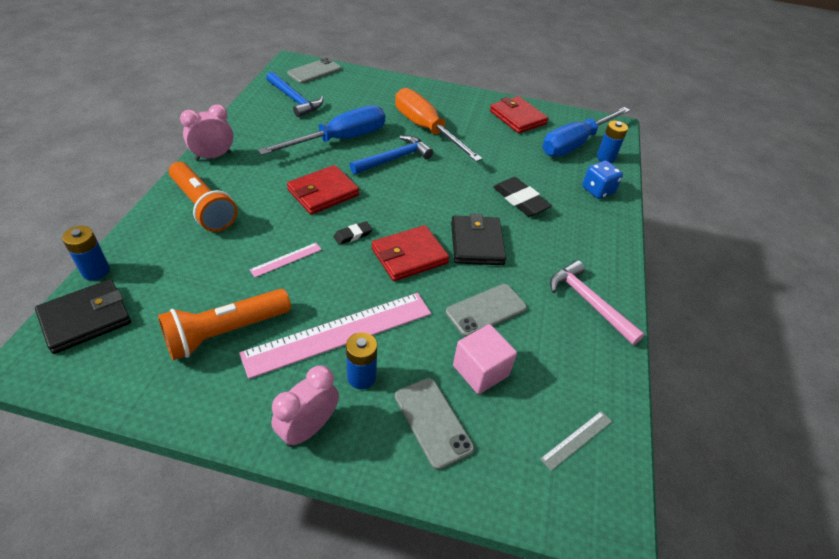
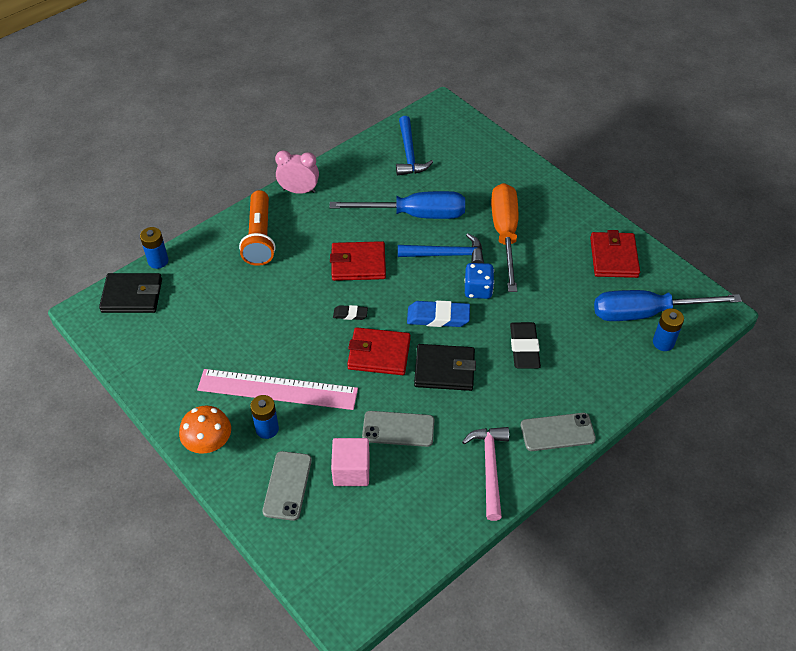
camera: 40 degrees right, 5 degrees up
orange flashlight [158,289,291,360] -> none
pink ruler [250,243,322,277] -> none
pink clock [272,365,339,447] -> orange mushroom [179,406,231,454]
grey phone [287,58,341,84] -> grey phone moved to [521,413,596,451]
black wallet [451,213,506,265] -> black wallet turned 60 degrees clockwise [414,344,476,391]
grey ruler [540,411,612,471] -> none
blue dice [582,161,623,199] -> blue dice moved to [465,263,494,299]
none -> blue eraser [407,300,470,327]

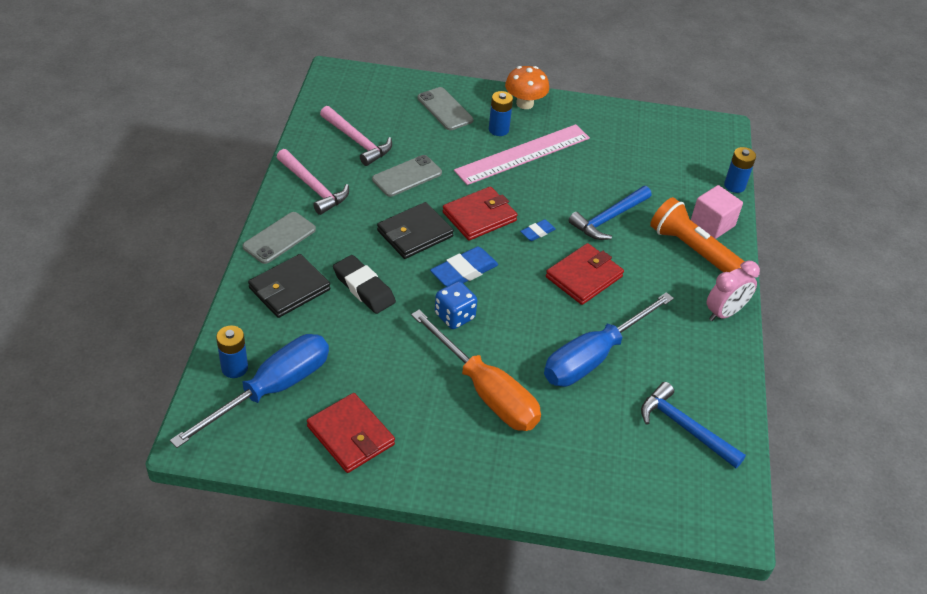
camera: 135 degrees right, 5 degrees down
black wallet [99,273,162,313] -> black wallet moved to [248,254,330,318]
pink cube [331,438,370,486] -> pink cube moved to [691,185,743,239]
black eraser [333,305,368,320] -> blue eraser [520,219,556,241]
blue hammer [398,233,484,263] -> blue hammer moved to [569,186,652,240]
none -> pink hammer [320,106,392,166]

